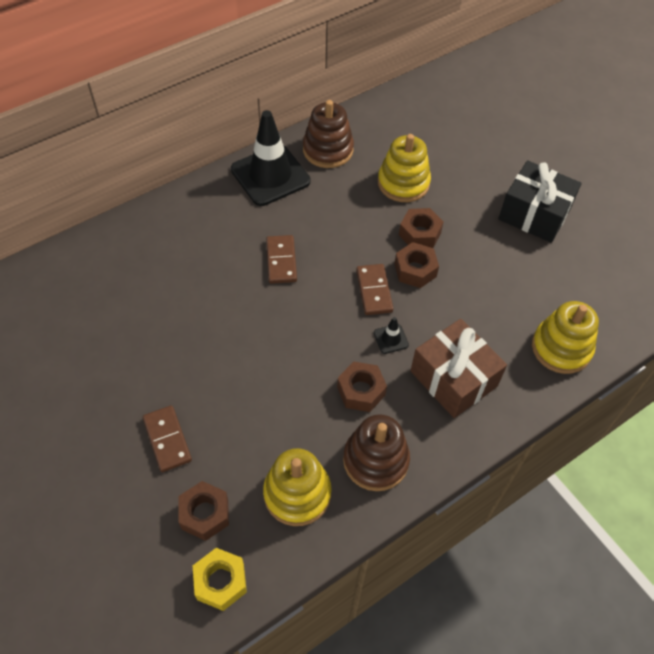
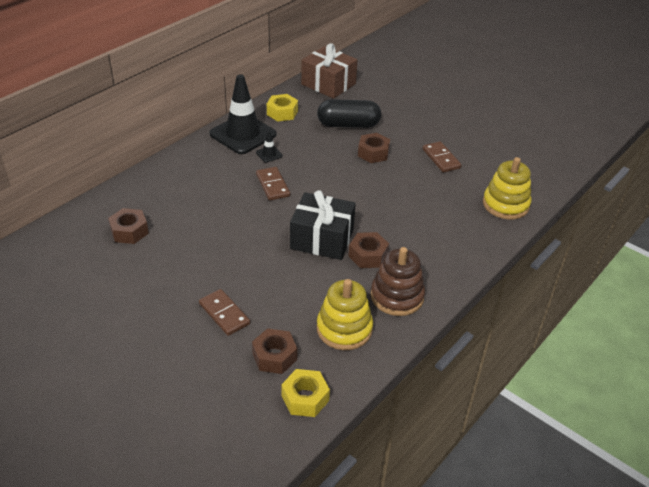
camera: 15 degrees left, 15 degrees down
brown stacking toy [303,100,354,168] -> yellow nut [267,94,298,121]
brown domino [356,264,393,315] -> brown domino moved to [423,141,462,173]
black traffic cone [374,317,409,354] -> black traffic cone moved to [256,131,283,163]
yellow stacking toy [378,134,431,202] -> black capsule [317,99,381,128]
brown nut [395,242,439,288] -> brown nut moved to [108,208,149,244]
brown gift [411,319,507,418] -> brown gift moved to [301,43,358,99]
black gift [499,160,582,243] -> black gift moved to [290,190,356,260]

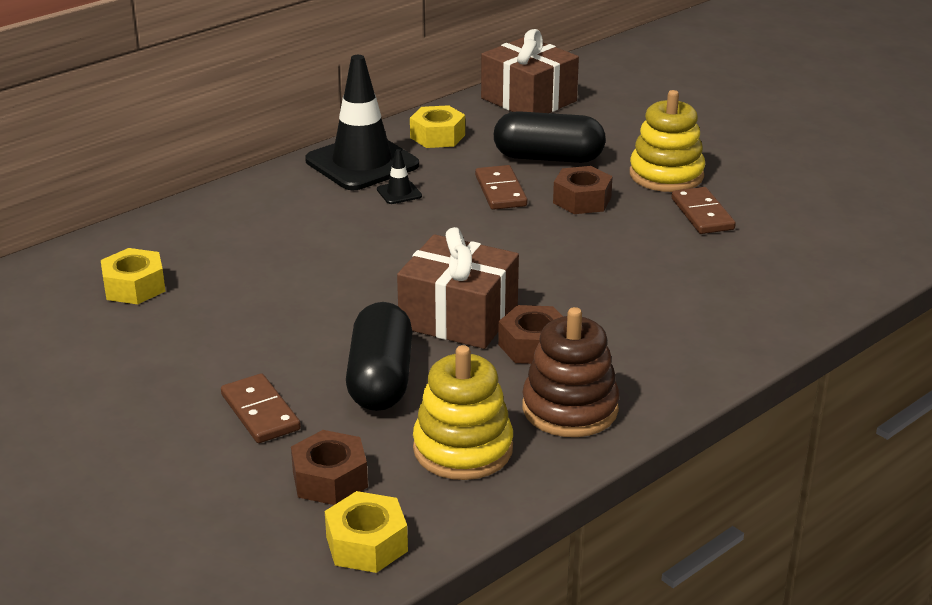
camera: 10 degrees right, 10 degrees down
brown nut [108,208,149,244] -> yellow nut [101,248,166,304]
brown domino [256,167,290,201] -> brown domino moved to [475,165,527,210]
black gift [290,190,356,260] -> brown gift [397,227,519,349]
yellow stacking toy [483,157,531,220] -> yellow stacking toy moved to [630,90,705,192]
none -> black capsule [346,302,412,411]

